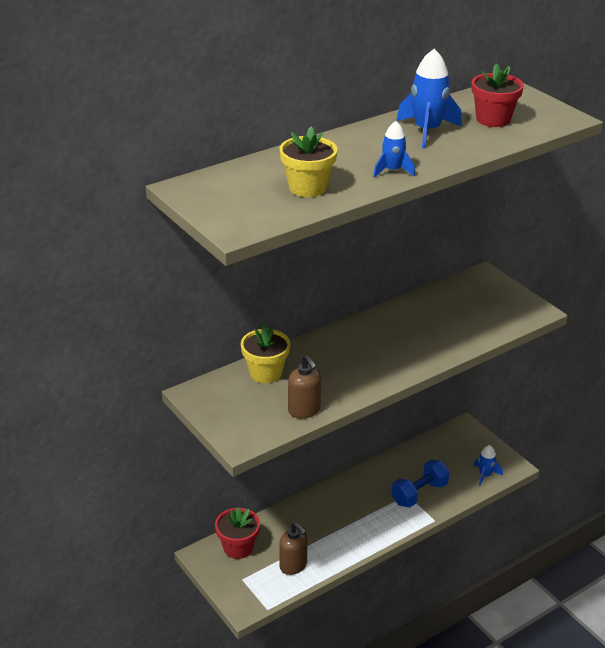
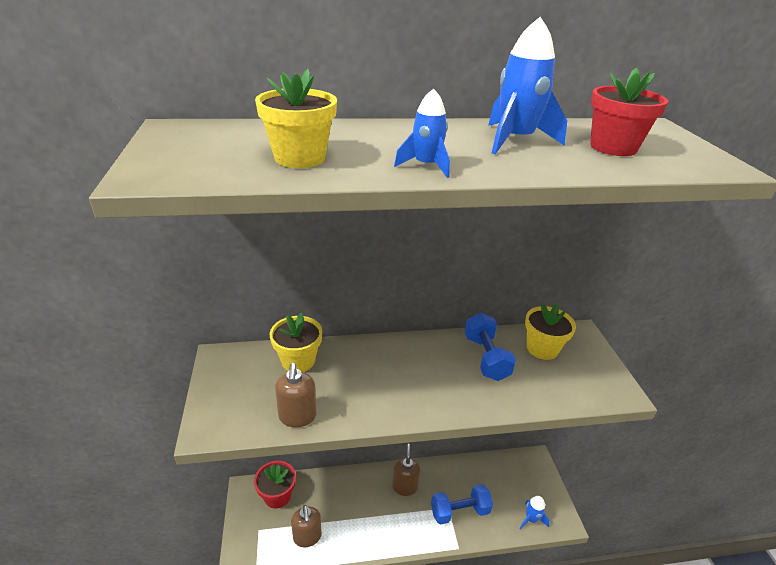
camera: 25 degrees right, 0 degrees up
none -> brown soap dispenser [392,444,420,496]
none -> blue dumbbell [465,313,516,381]
none -> yellow flower pot [525,303,576,360]

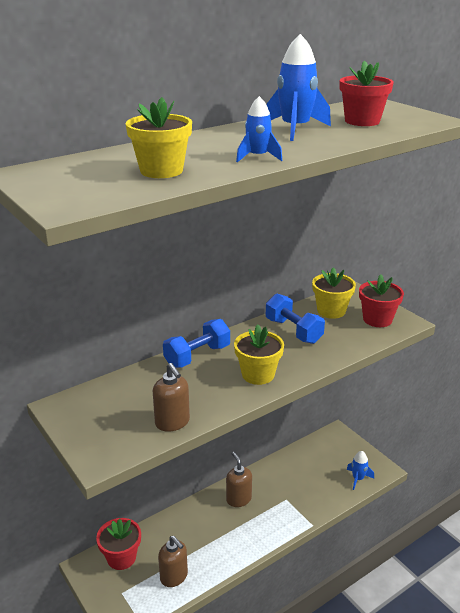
camera: 25 degrees left, 5 degrees down
yellow flower pot [270,312,322,372] -> yellow flower pot moved to [234,324,284,385]
blue dumbbell [431,484,493,525] -> blue dumbbell moved to [163,319,230,368]
none -> red flower pot [359,274,404,327]

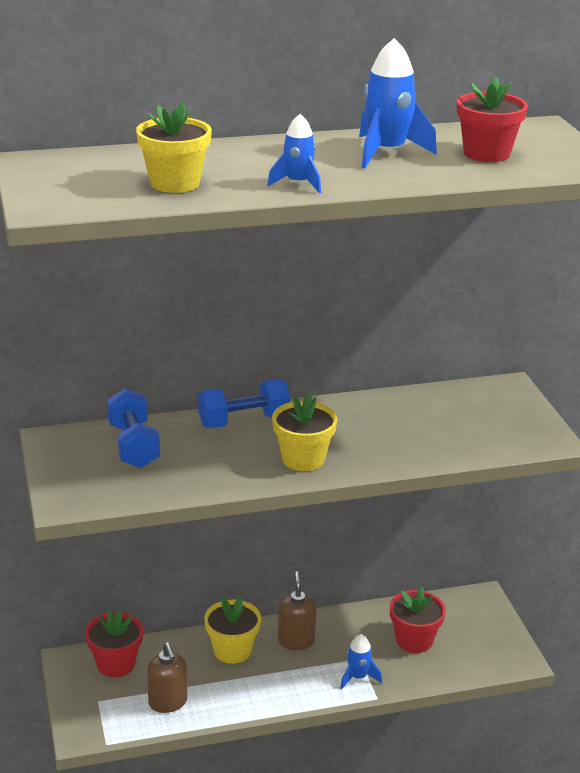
camera: 20 degrees right, 0 degrees up
brown soap dispenser [153,363,190,432] -> none
blue dumbbell [266,293,325,344] -> blue dumbbell moved to [107,388,160,468]
yellow flower pot [312,267,356,319] -> yellow flower pot moved to [204,596,261,664]
blue rocket [347,451,374,490] -> blue rocket moved to [340,634,382,689]
red flower pot [359,274,404,327] -> red flower pot moved to [390,587,446,653]

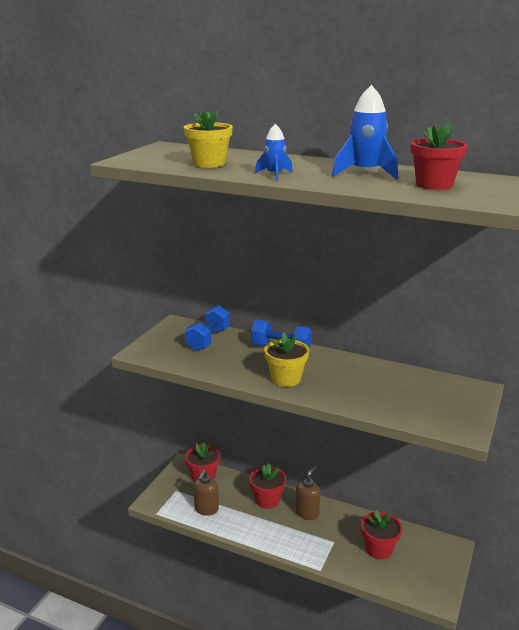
camera: 40 degrees right, 5 degrees down
yellow flower pot [204,596,261,664] -> red flower pot [249,463,286,509]
blue rocket [340,634,382,689] -> none

